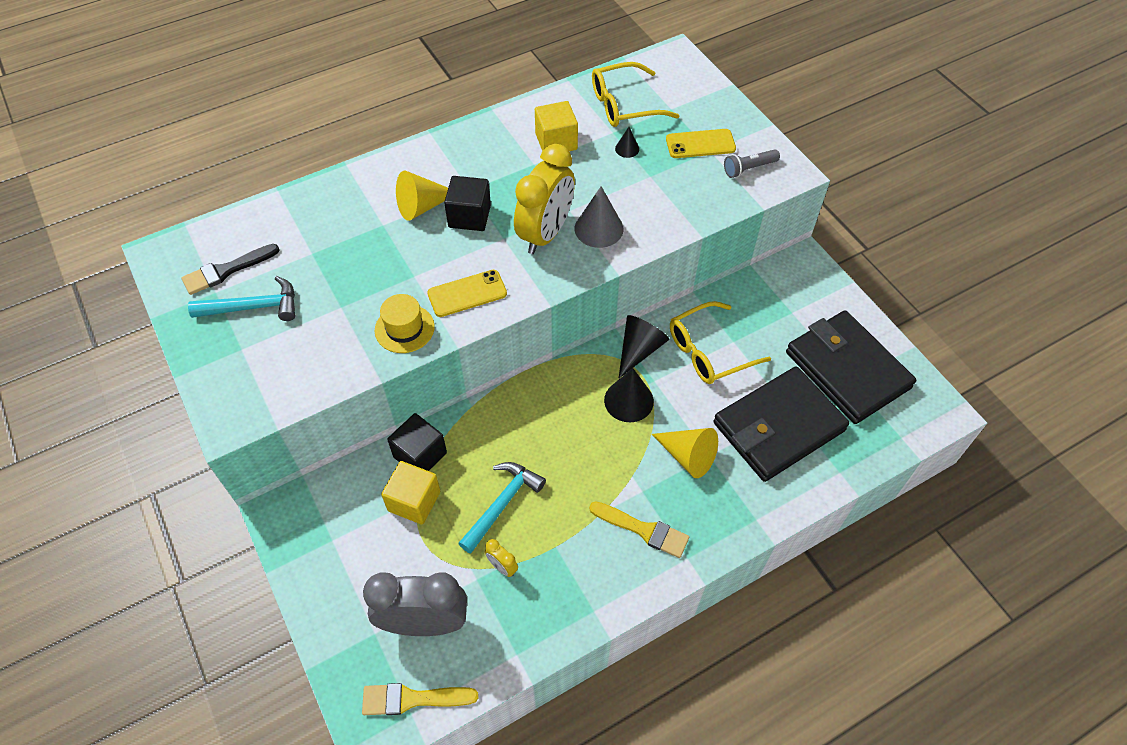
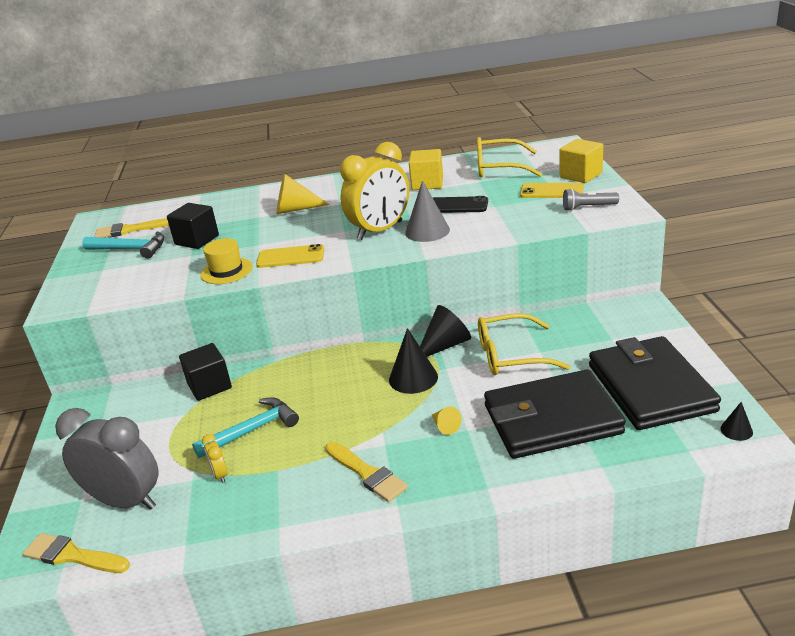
camera: 25 degrees right, 25 degrees down
black brush [182,244,279,295] -> yellow brush [94,218,169,238]
yellow cube [381,461,440,525] -> yellow cube moved to [560,139,603,183]
black cube [444,176,491,231] -> black cube moved to [167,203,219,249]
black cone [615,127,639,158] -> black cone moved to [720,402,753,441]
yellow cone [652,428,718,478] -> yellow cone [432,406,461,435], size x0.53
none -> black phone [432,196,488,213]

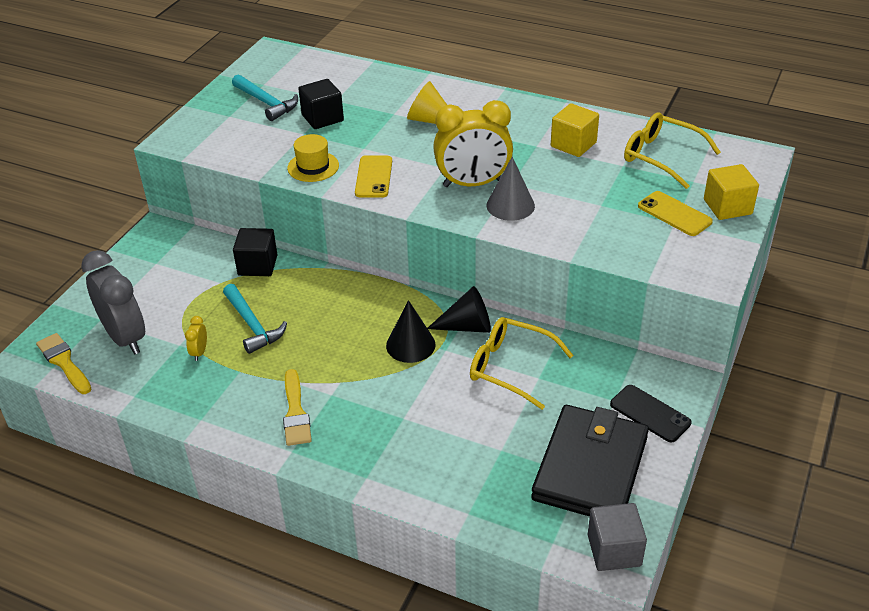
camera: 30 degrees right, 10 degrees up
yellow brush [94,218,169,238] -> none
turquoise hammer [192,397,299,458] -> turquoise hammer turned 60 degrees clockwise [223,284,287,354]
yellow phone [256,244,325,268] -> yellow phone turned 60 degrees clockwise [355,155,392,198]
black phone [432,196,488,213] -> black phone moved to [610,385,692,443]
yellow cone [432,406,461,435] -> none
black wallet [484,369,626,459] -> none
grey flashlight [563,189,619,211] -> none
black cone [720,402,753,441] -> grey cube [588,503,647,571]

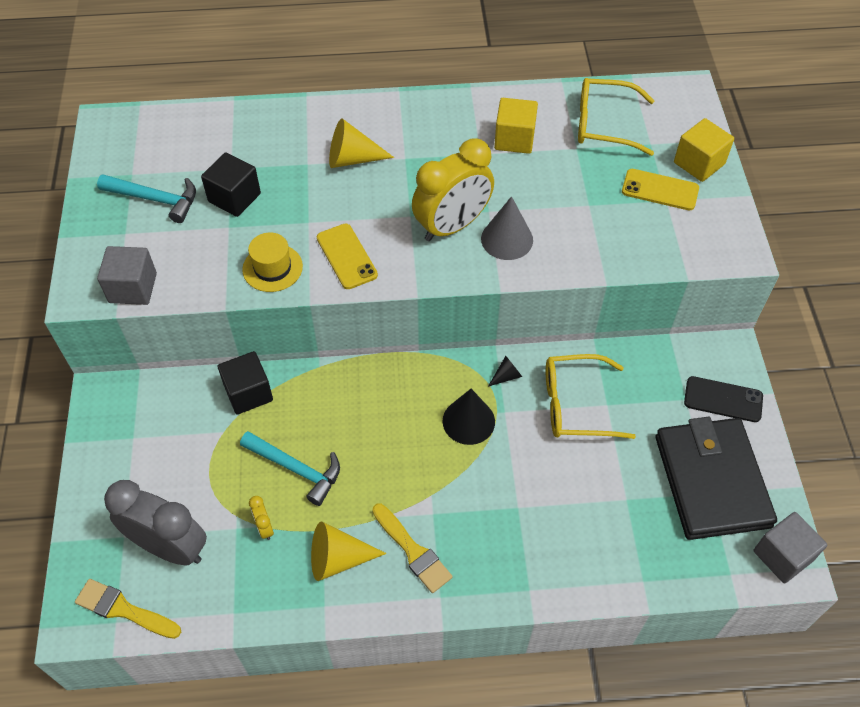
camera: 30 degrees left, 15 degrees up
black cone [427,286,491,333] -> black cone [488,356,522,386], size x0.53
none -> grey cube [97,246,157,305]
none -> yellow cone [311,522,387,581]

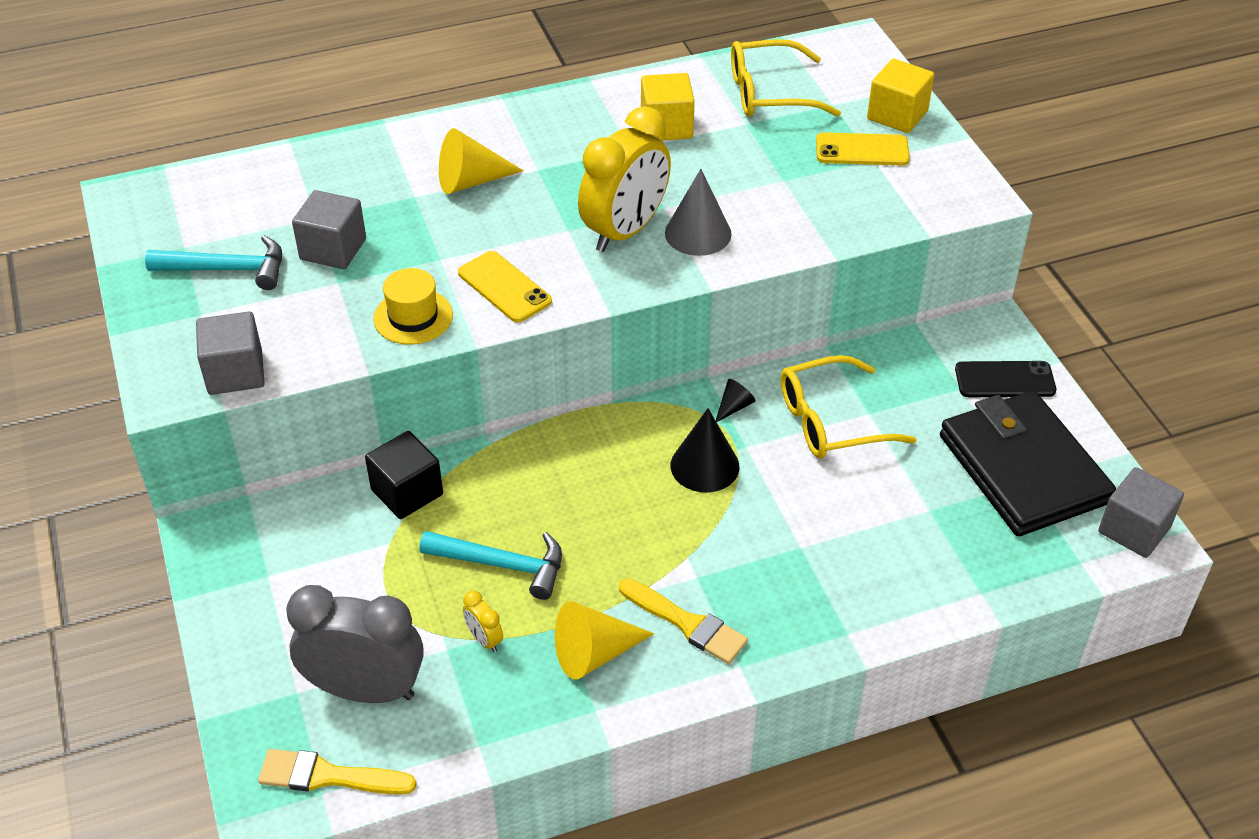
camera: 15 degrees left, 10 degrees down
black cube [201,152,261,217] -> grey cube [292,190,366,269]

